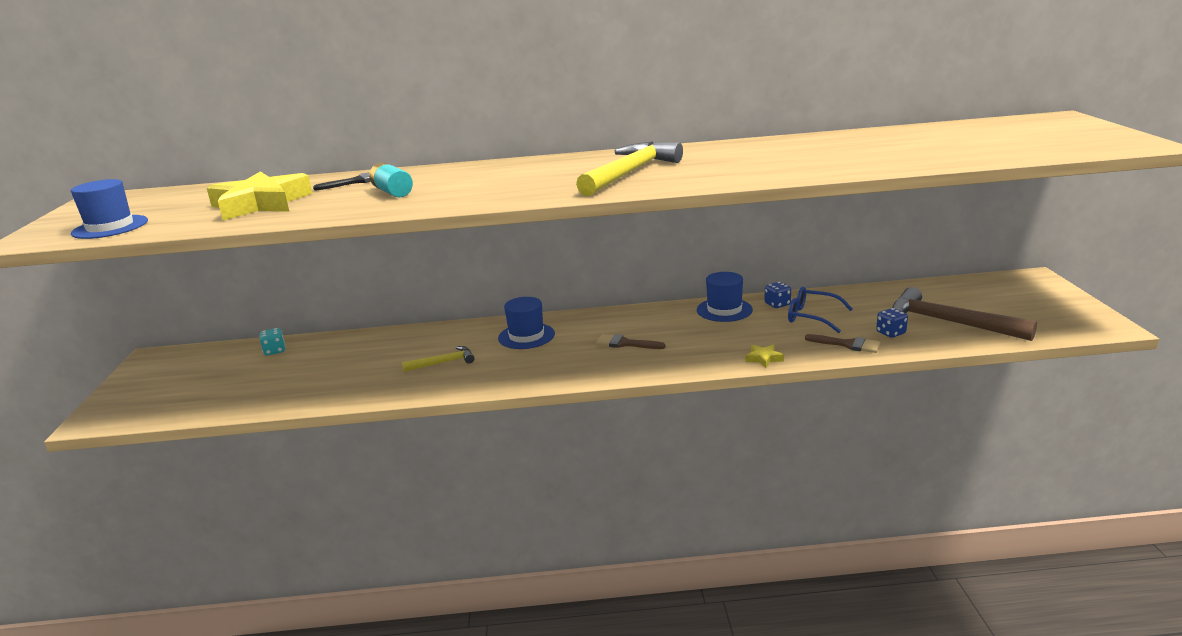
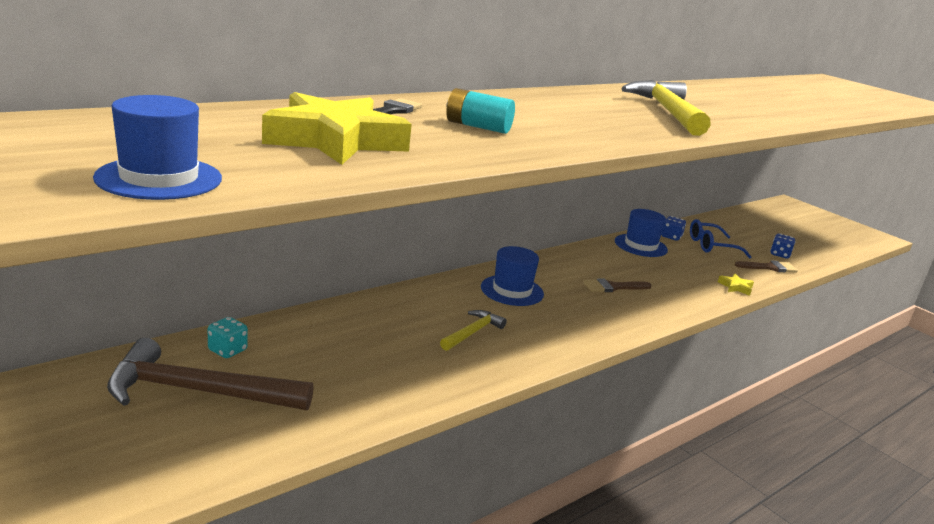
camera: 40 degrees left, 0 degrees up
brown hammer [892,287,1037,341] -> brown hammer moved to [107,338,314,410]

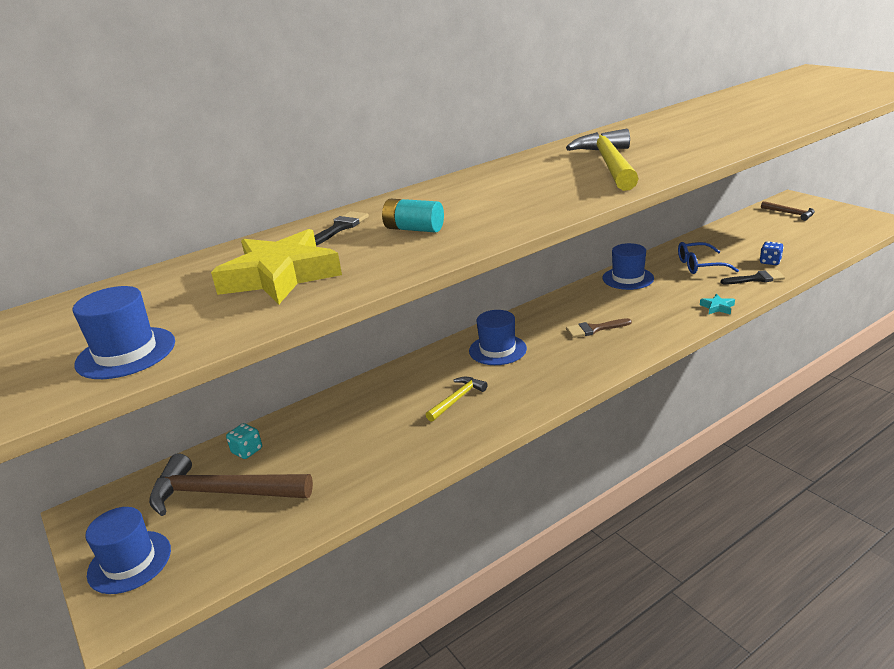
camera: 10 degrees right, 5 degrees up
blue dice [661,216,686,241] -> none
yellow star [718,274,754,296] -> turquoise star [700,294,735,315]
brown brush [735,260,798,273] -> black brush [721,270,785,284]
none -> blue hat [85,507,171,594]
none -> brown hammer [761,201,815,221]

